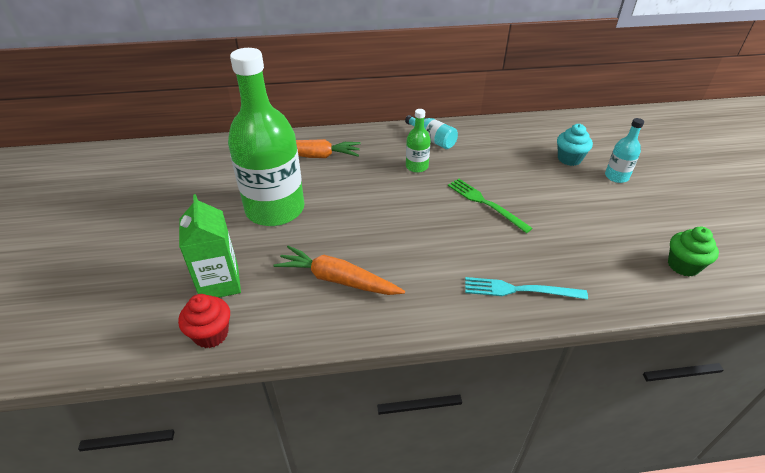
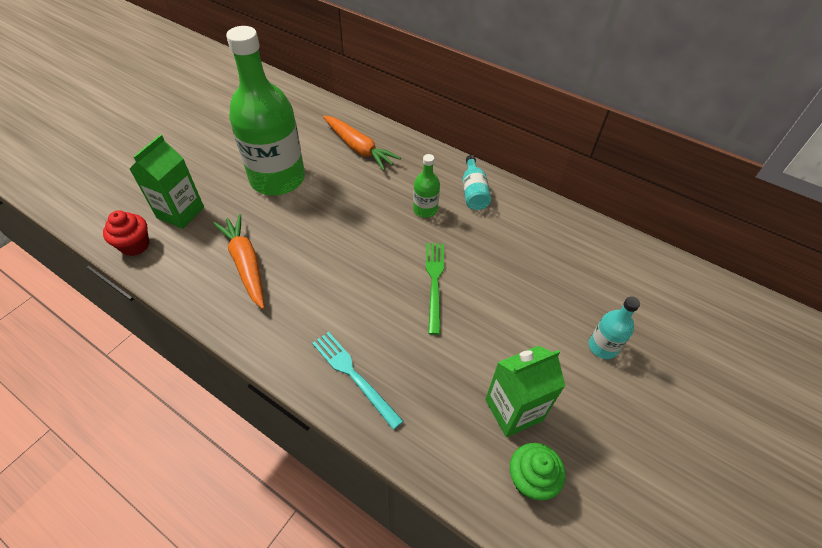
camera: 40 degrees right, 10 degrees up
turquoise cupcake [557,124,593,166] -> none
none -> green carton [485,346,565,437]

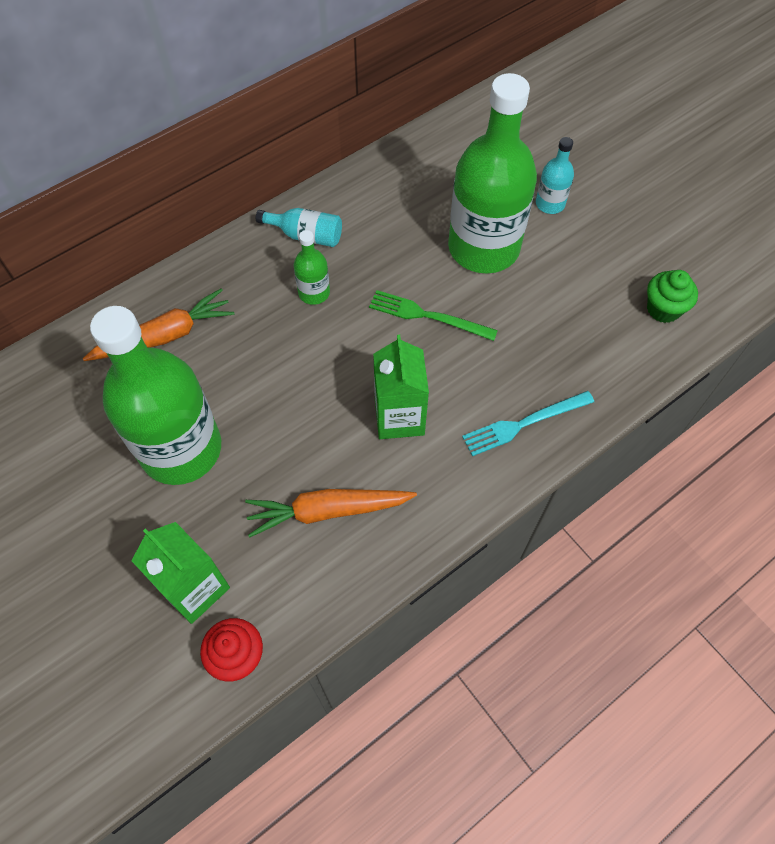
camera: 70 degrees left, 10 degrees up
green carton [485,346,565,437] -> green carton moved to [373,335,429,439]
none -> green bottle [448,73,537,274]

